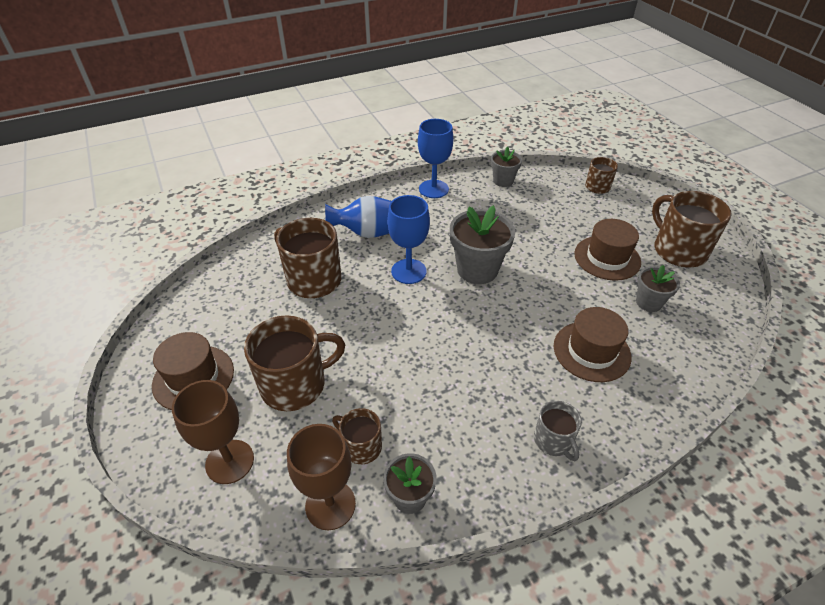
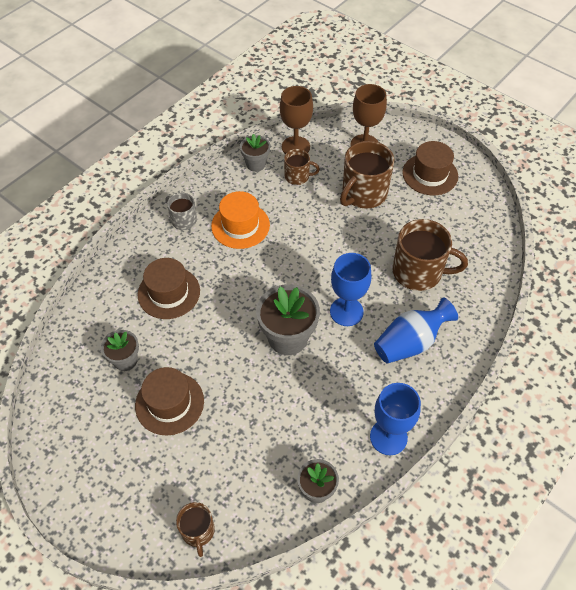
camera: 155 degrees right, 10 degrees up
brown mug [652,191,732,267] -> none
none -> orange hat [211,191,270,249]

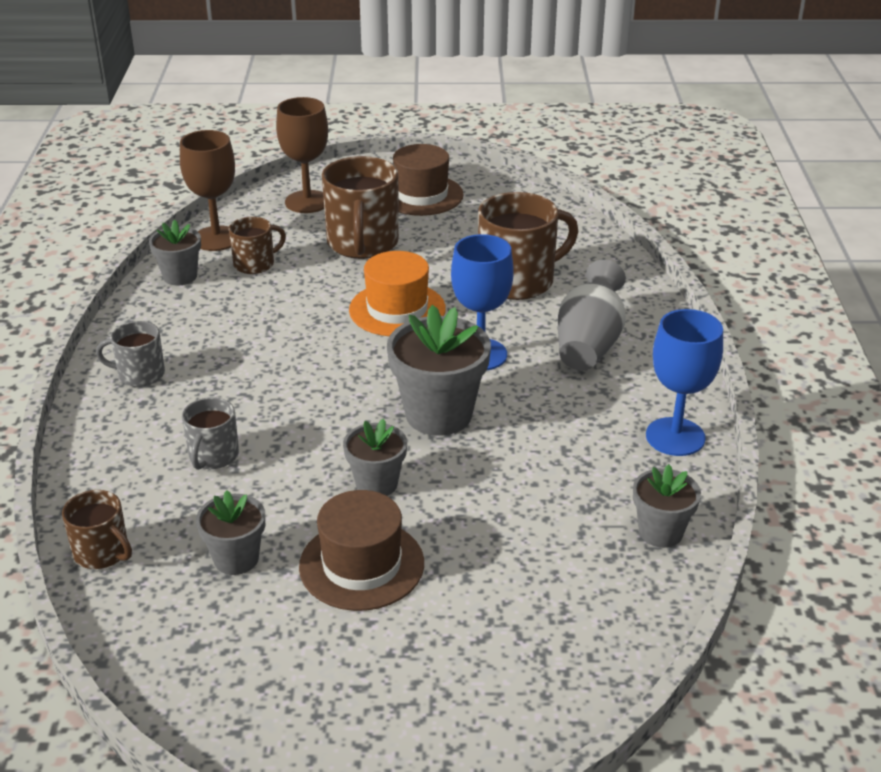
camera: 40 degrees left, 20 degrees down
brown hat [138,258,200,319] -> grey mug [182,397,239,470]
brown mug [176,502,215,557] -> brown mug moved to [62,490,132,569]
orange hat [211,191,270,249] -> orange hat moved to [349,251,446,336]
blue vase [374,298,458,364] -> grey vase [558,260,626,370]
none -> grey flower pot [343,418,407,496]

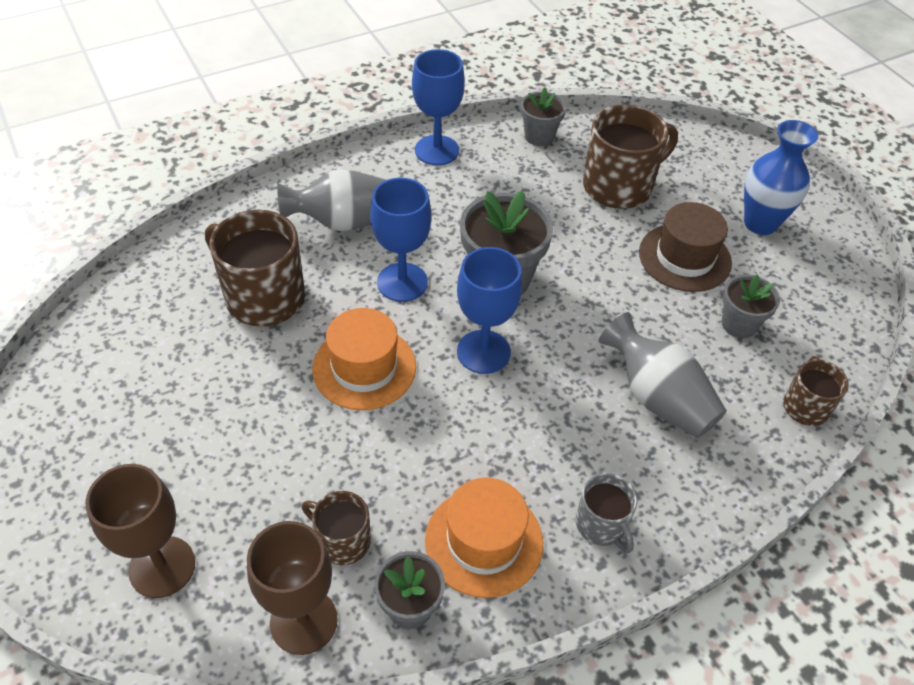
camera: 120 degrees left, 15 degrees up
grey mug [182,397,239,470] -> grey vase [599,312,727,438]
brown mug [322,156,399,259] -> brown mug moved to [583,104,678,209]
grey flower pot [343,418,407,496] -> none
brown hat [393,144,464,216] -> none
none -> orange hat [425,478,543,598]
none -> blue goblet [457,247,522,374]
none -> blue vase [744,120,818,235]

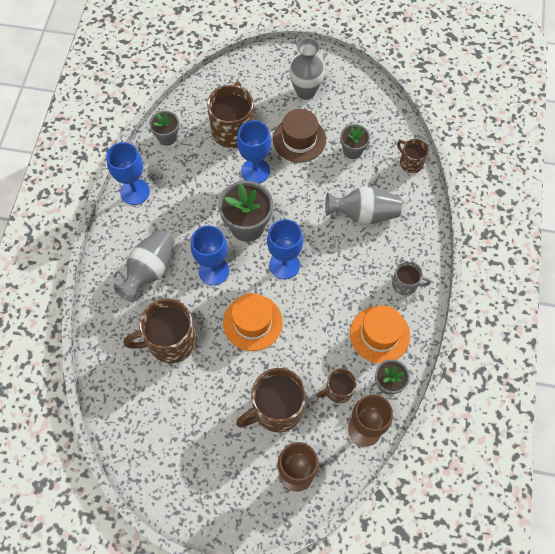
camera: 50 degrees left, 15 degrees up
blue vase [744,120,818,235] -> grey vase [289,38,325,100]
none -> brown mug [236,368,307,432]
none -> blue goblet [237,120,271,183]

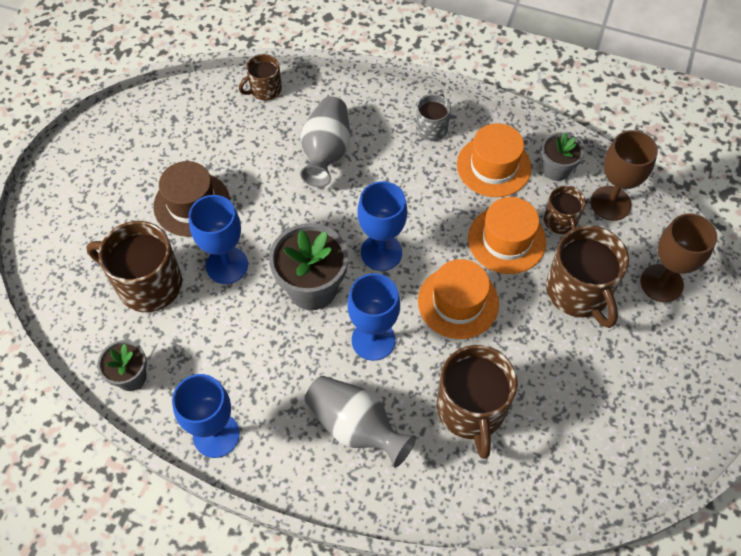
camera: 80 degrees left, 5 degrees down
grey vase [289,38,325,100] -> none
grey flower pot [340,124,370,159] -> none
none -> orange hat [468,197,546,274]

